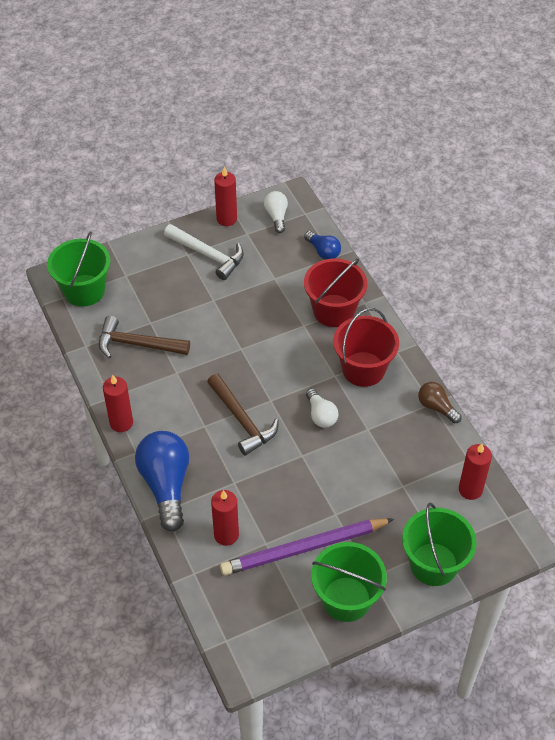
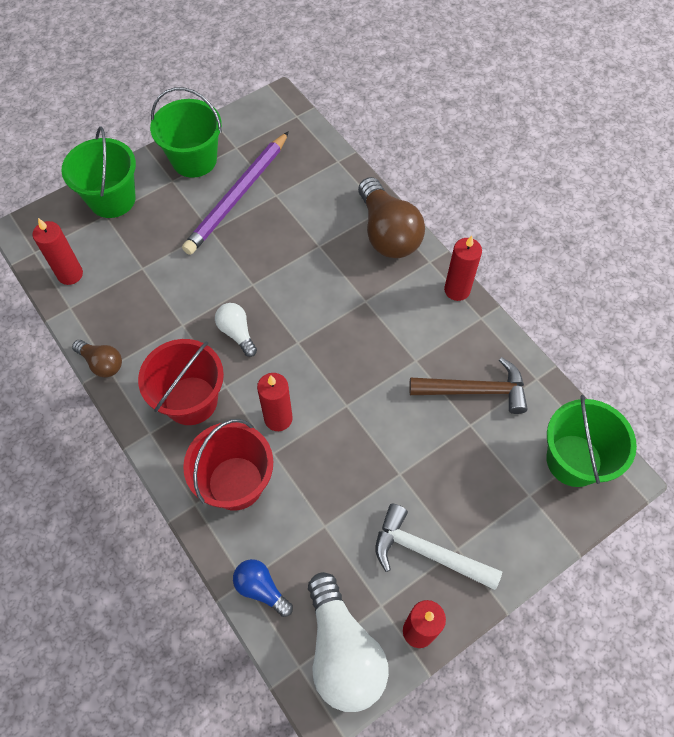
camera: 170 degrees right, 10 degrees up
blue light bulb [135,431,189,532] -> brown light bulb [358,177,425,258]
brown hammer [207,374,279,456] -> none
red candle [211,490,239,546] -> red candle moved to [257,373,293,431]
purple pencil [220,518,394,576] -> purple pencil turned 150 degrees clockwise [182,131,289,255]
white light bulb [264,191,288,233] -> white light bulb [308,572,389,712], size x1.90

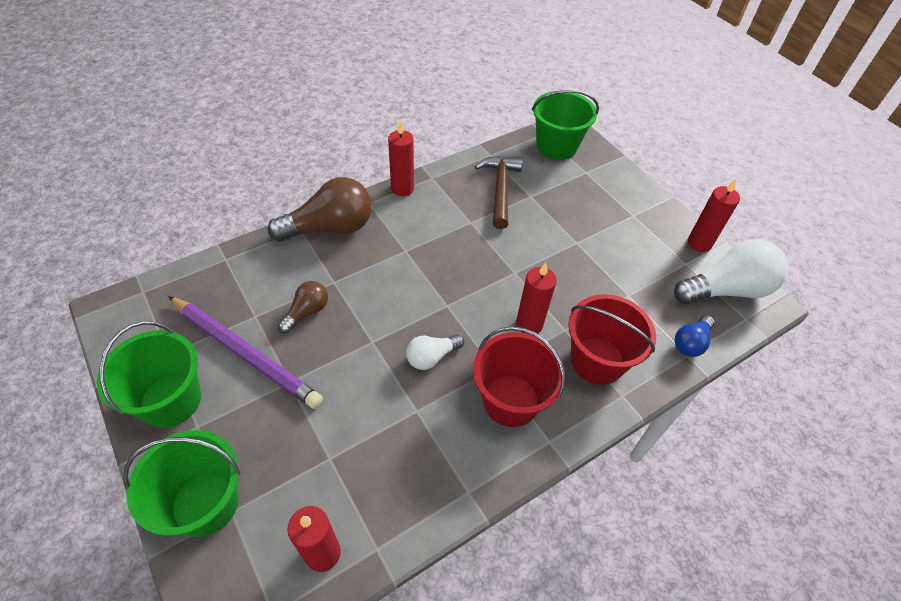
camera: 90 degrees left, 10 degrees down
brown light bulb [72,340,122,377] -> brown light bulb moved to [278,281,328,333]
white hammer [376,504,502,590] -> none

